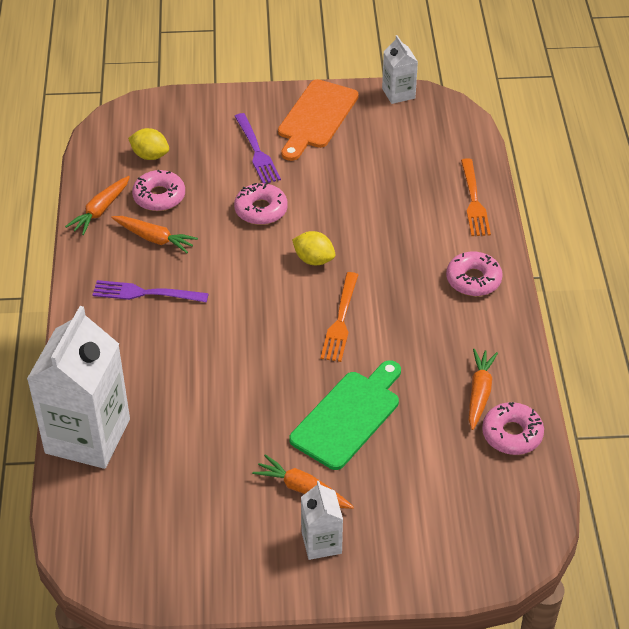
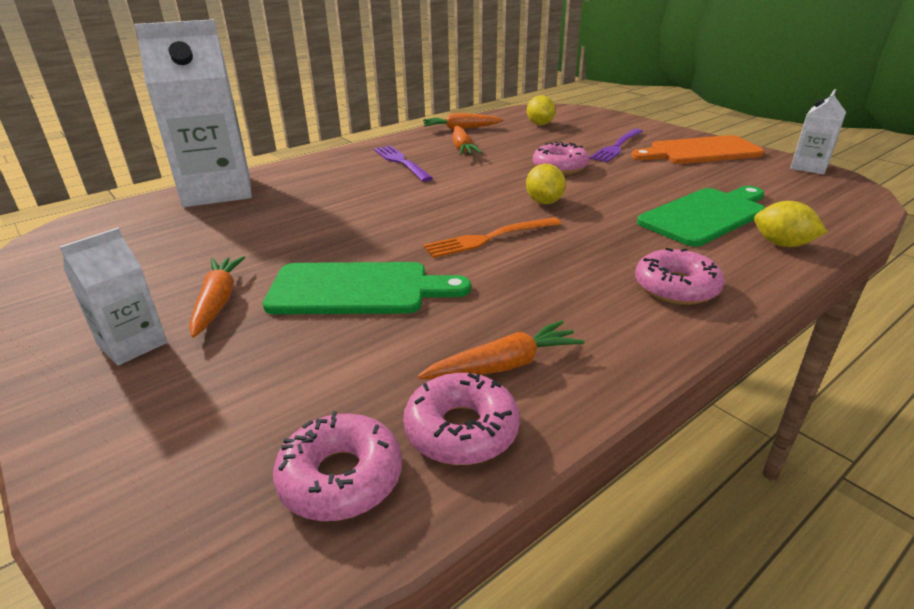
camera: 55 degrees right, 15 degrees down
pink donut [132,170,185,211] -> pink donut moved to [273,411,402,521]
orange fork [461,158,491,236] -> yellow lemon [754,201,827,247]
none -> green cutting board [637,186,765,247]

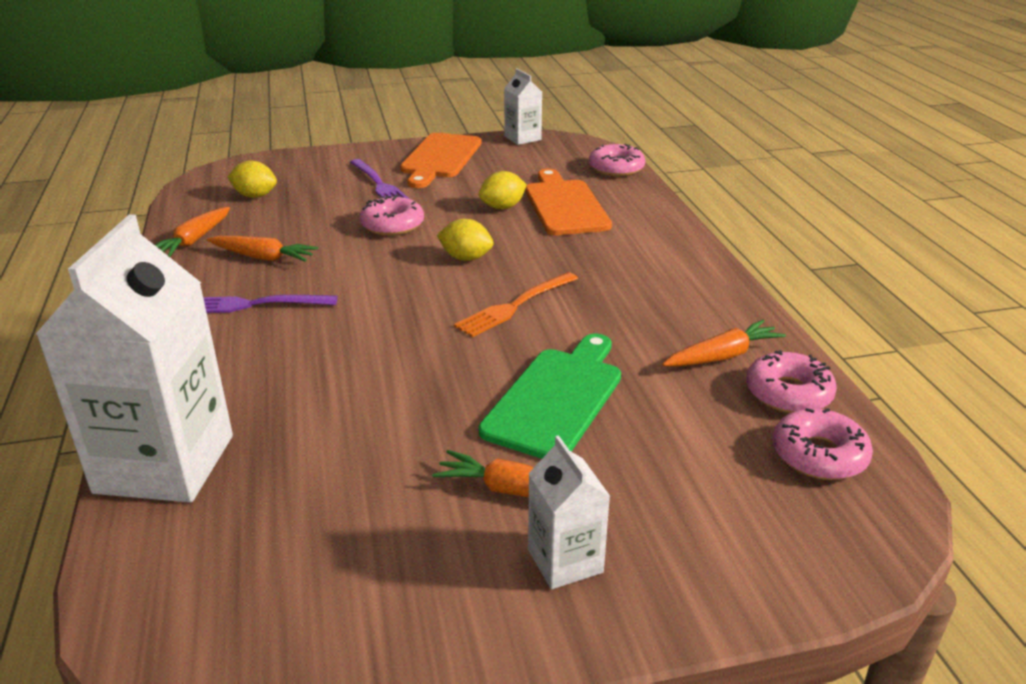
camera: 65 degrees left, 0 degrees up
orange carrot [418,320,585,379] -> orange carrot turned 60 degrees clockwise [663,320,786,367]
orange fork [423,217,561,258] -> orange fork turned 45 degrees clockwise [454,272,578,337]
pink donut [635,248,725,305] -> pink donut moved to [589,144,645,177]
green cutting board [637,186,765,247] -> orange cutting board [526,169,612,235]
yellow lemon [754,201,827,247] -> yellow lemon moved to [479,171,527,209]

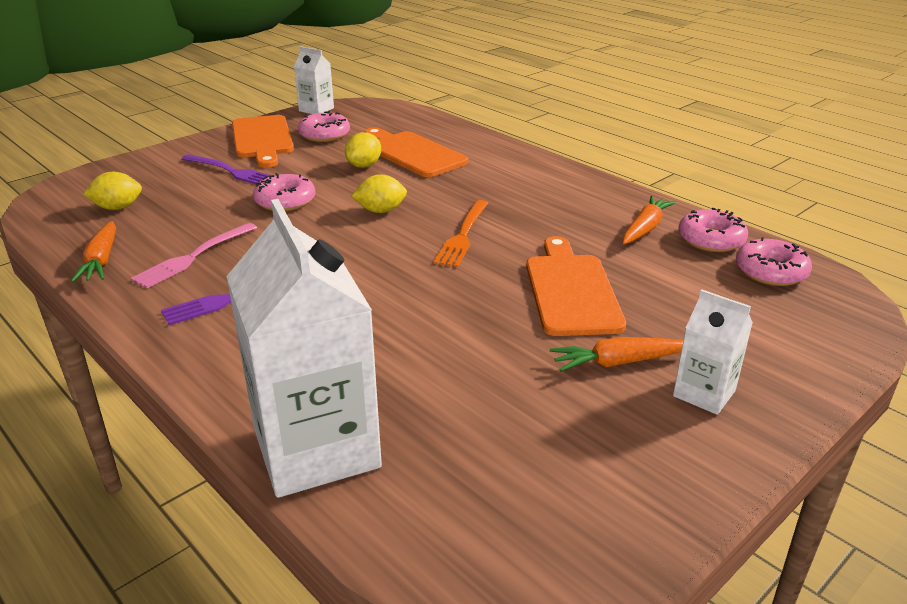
camera: 30 degrees left, 0 degrees up
orange carrot [207,236,318,262] -> pink fork [131,223,257,288]
green cutting board [479,333,621,459] -> orange cutting board [526,236,626,336]
pink donut [589,144,645,177] -> pink donut moved to [298,111,350,142]

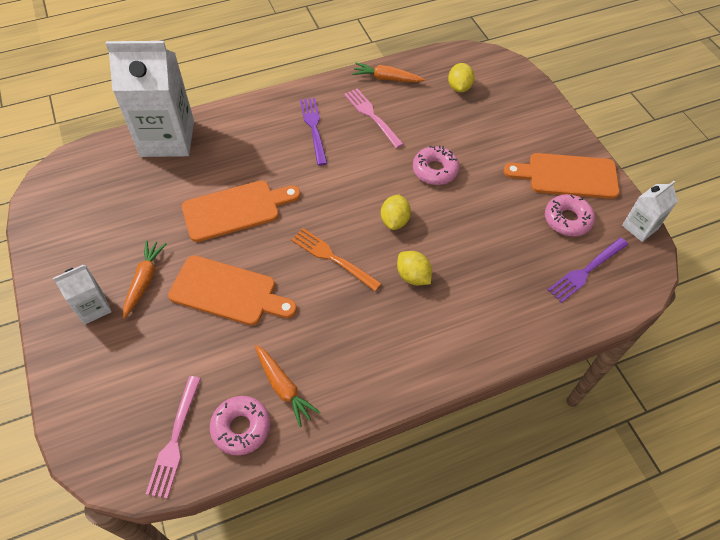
camera: 110 degrees right, 25 degrees up
purple fork [182,154,271,184] -> purple fork moved to [548,238,628,303]
yellow lemon [345,132,381,168] -> yellow lemon moved to [397,251,432,285]
orange cutting board [365,127,468,177] -> orange cutting board moved to [182,180,301,242]
pink donut [736,237,812,286] -> pink fork [146,376,201,499]

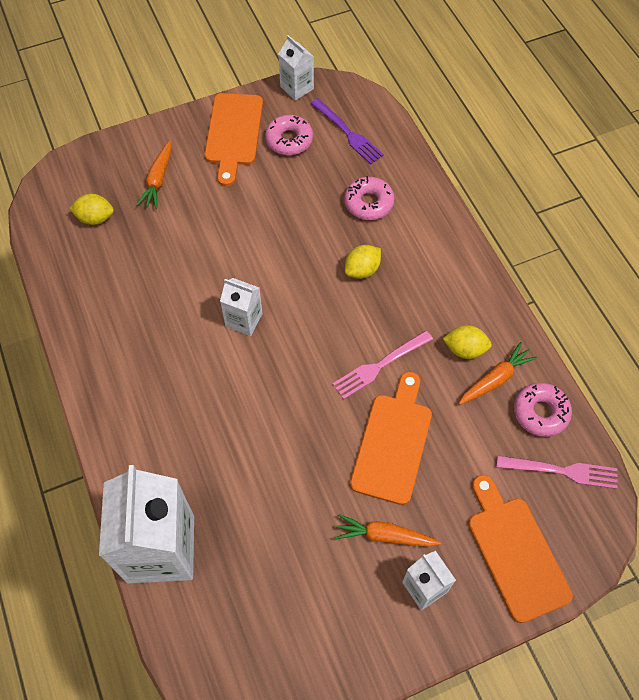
camera: 90 degrees left, 5 degrees up
orange cutting board [182,180,301,242] -> orange cutting board moved to [468,475,573,623]
orange fork [291,228,382,291] -> none
purple fork [300,98,327,166] -> none
pink fork [344,88,404,148] -> pink fork moved to [332,331,433,399]
orange carrot [352,63,425,82] -> orange carrot moved to [137,140,172,209]
yellow lemon [381,195,411,230] -> yellow lemon moved to [443,325,492,359]
pink donut [413,145,460,185] -> pink donut moved to [344,176,394,220]
none -> white carton [220,278,263,336]

